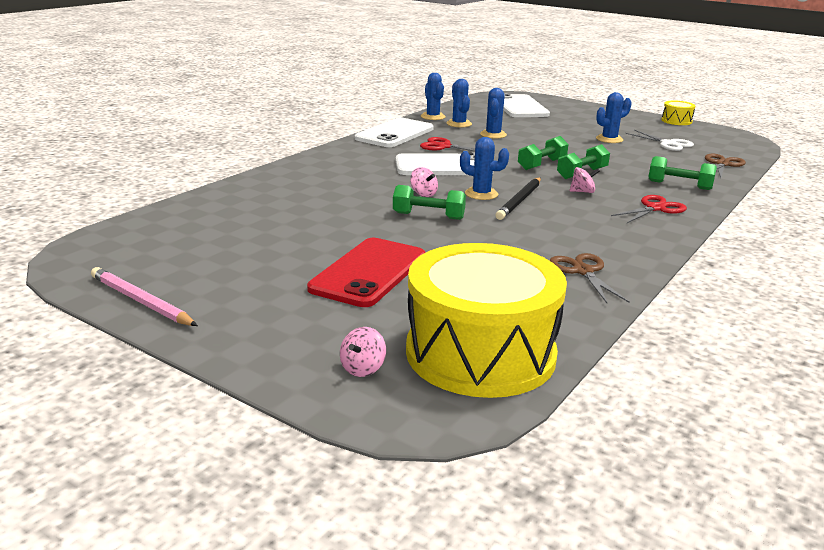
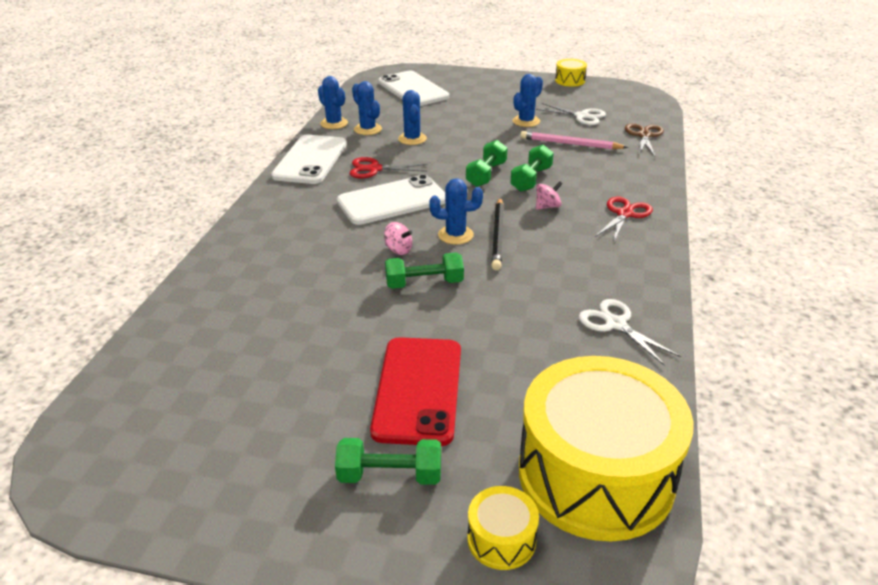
camera: 20 degrees left, 10 degrees up
pink pencil [91,267,198,326] -> pink pencil moved to [520,131,628,149]
pink spinning top [340,327,386,377] -> yellow drum [467,486,539,570]
brown scissors [549,253,630,303] -> white scissors [579,299,681,366]
green dumbbell [648,156,717,190] -> green dumbbell moved to [335,438,441,485]

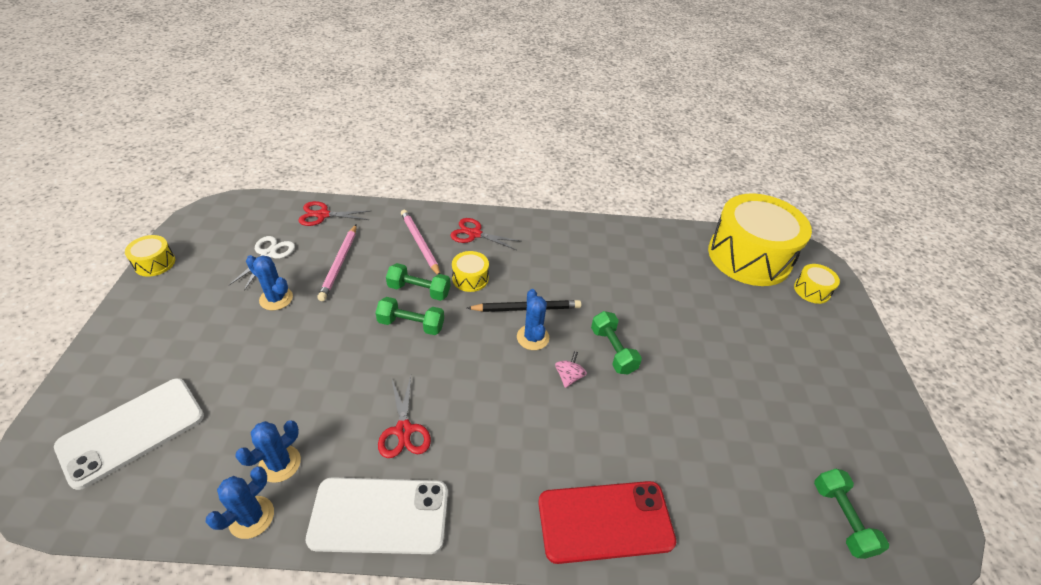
camera: 105 degrees left, 10 degrees up
green dumbbell [335,438,441,485] -> green dumbbell moved to [814,469,889,559]
white phone [337,175,445,225] -> none
red phone [370,337,461,446] -> red phone moved to [538,481,676,564]
blue cactus [398,90,427,145] -> none
pink spinning top [536,182,562,210] -> yellow drum [452,251,489,292]
white scissors [579,299,681,366] -> none
brown scissors [625,123,664,157] -> red scissors [298,201,371,226]
none -> pink pencil [401,210,440,275]

